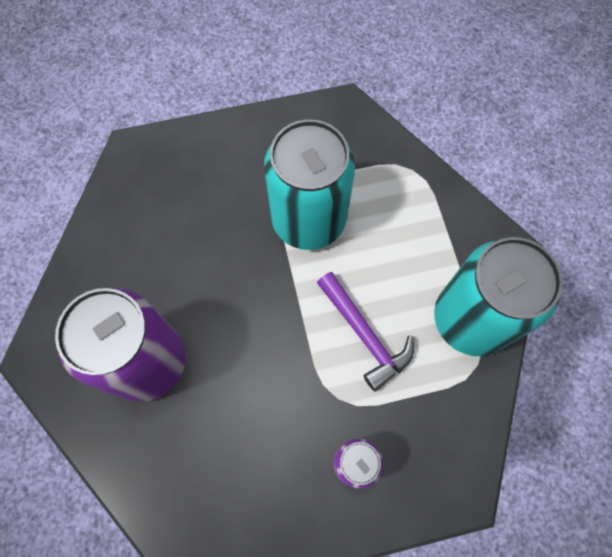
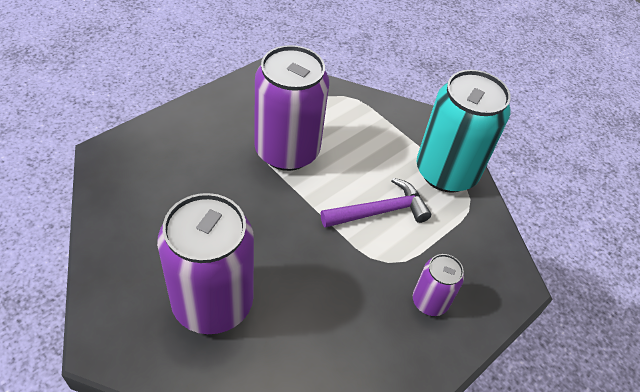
camera: 35 degrees left, 20 degrees down
turquoise can [264,119,355,250] -> purple can [254,45,329,171]
purple hammer [317,272,414,391] -> purple hammer turned 45 degrees counterclockwise [321,178,431,228]

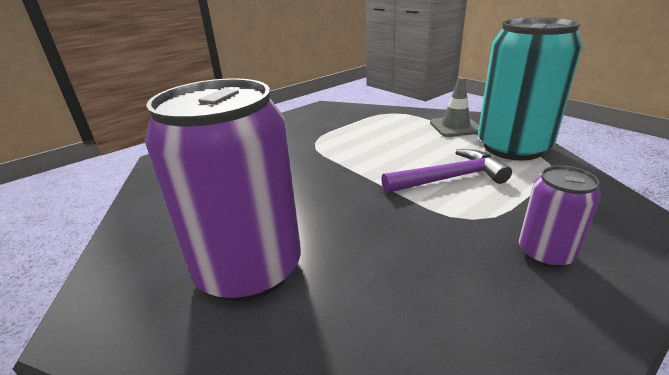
camera: 10 degrees right, 20 degrees down
purple can [254,45,329,171] -> none
none -> grey traffic cone [430,77,479,137]

